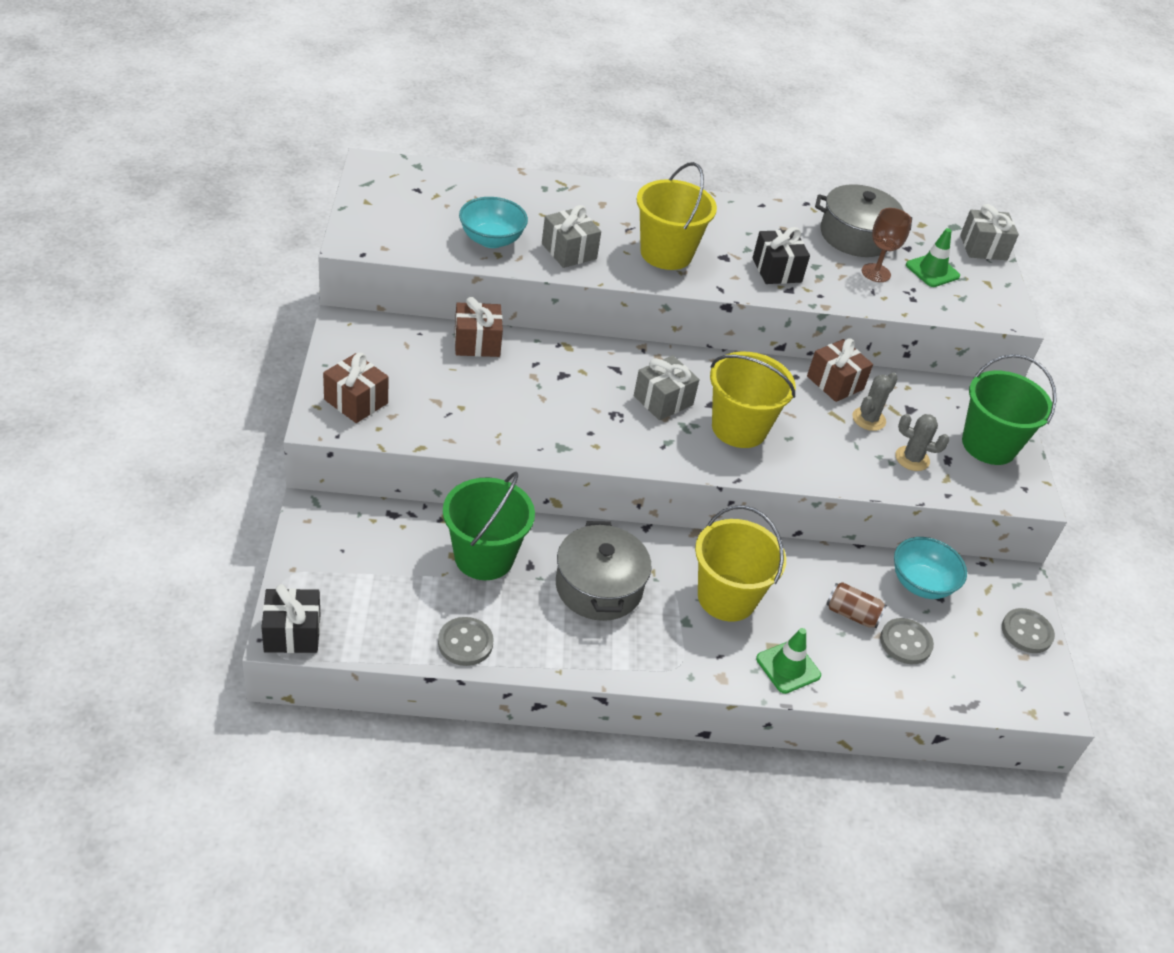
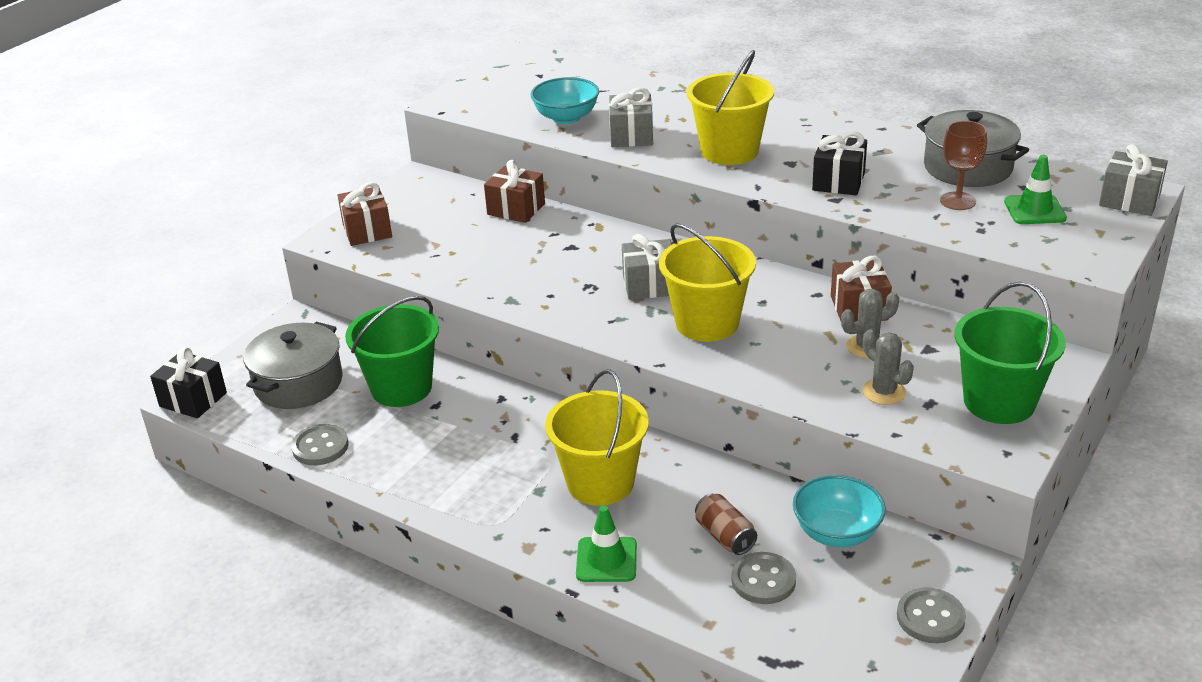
camera: 40 degrees right, 10 degrees down
grey pot [556,521,651,621] -> grey pot moved to [243,322,343,409]

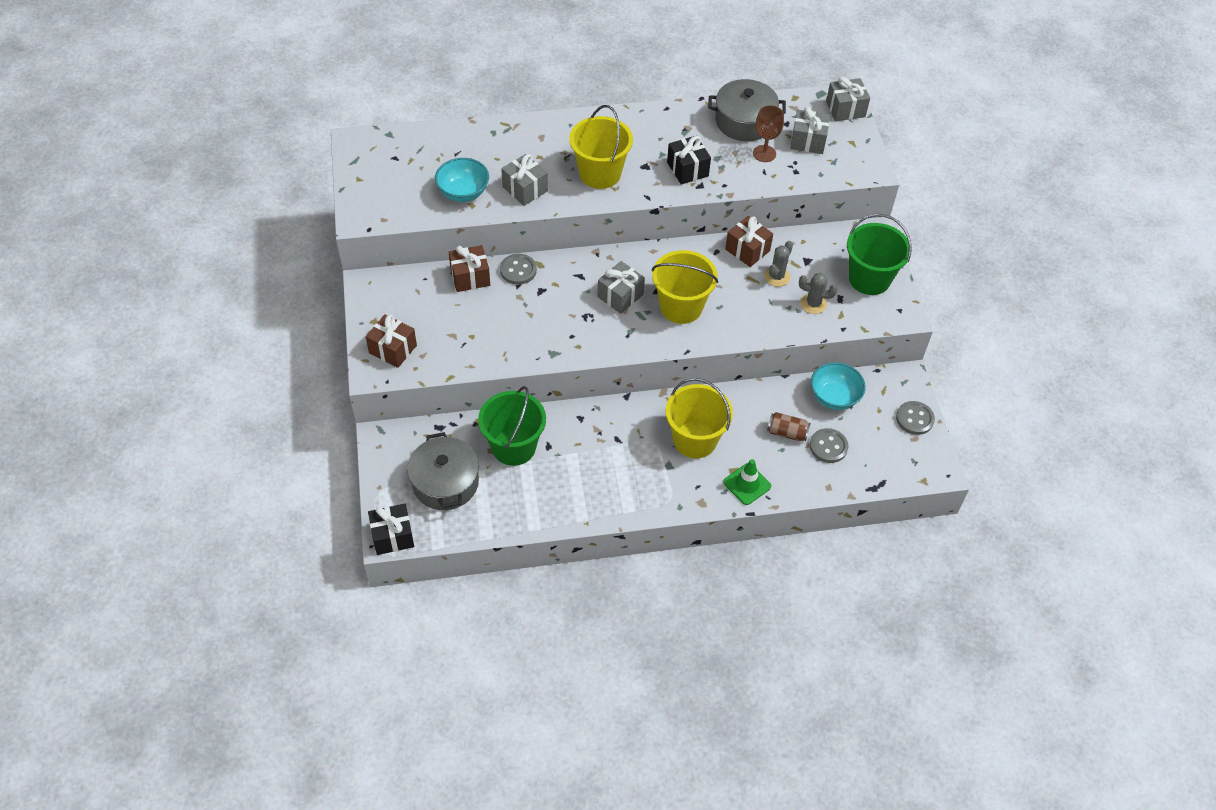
camera: 45 degrees left, 20 degrees up
grey button [291,424,349,465] -> grey button moved to [500,254,537,285]
green traffic cone [1004,155,1067,224] -> grey gift [790,107,830,154]

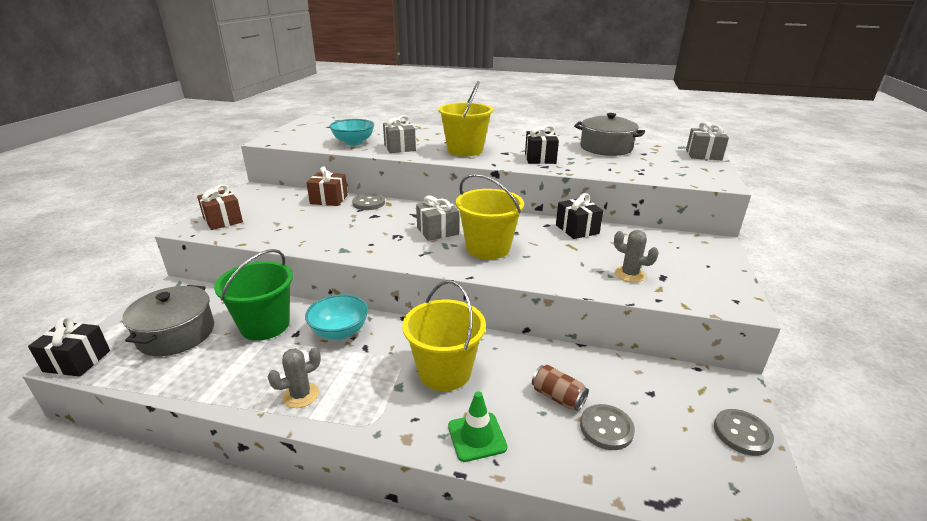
camera: 25 degrees right, 25 degrees down
brown gift [725,216,773,267] -> black gift [556,193,603,239]
brown goblet [753,105,784,162] -> none
grey cactus [764,241,793,287] -> grey cactus moved to [268,348,321,408]
grey gift [790,107,830,154] -> none
turquoise bowl [811,362,866,410] -> turquoise bowl moved to [305,294,368,340]
green bucket [847,214,912,295] -> none

